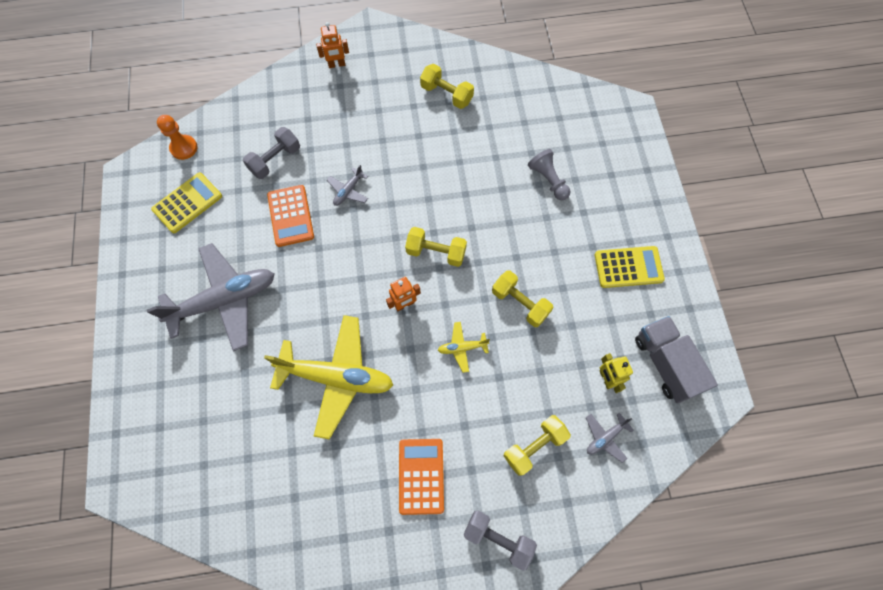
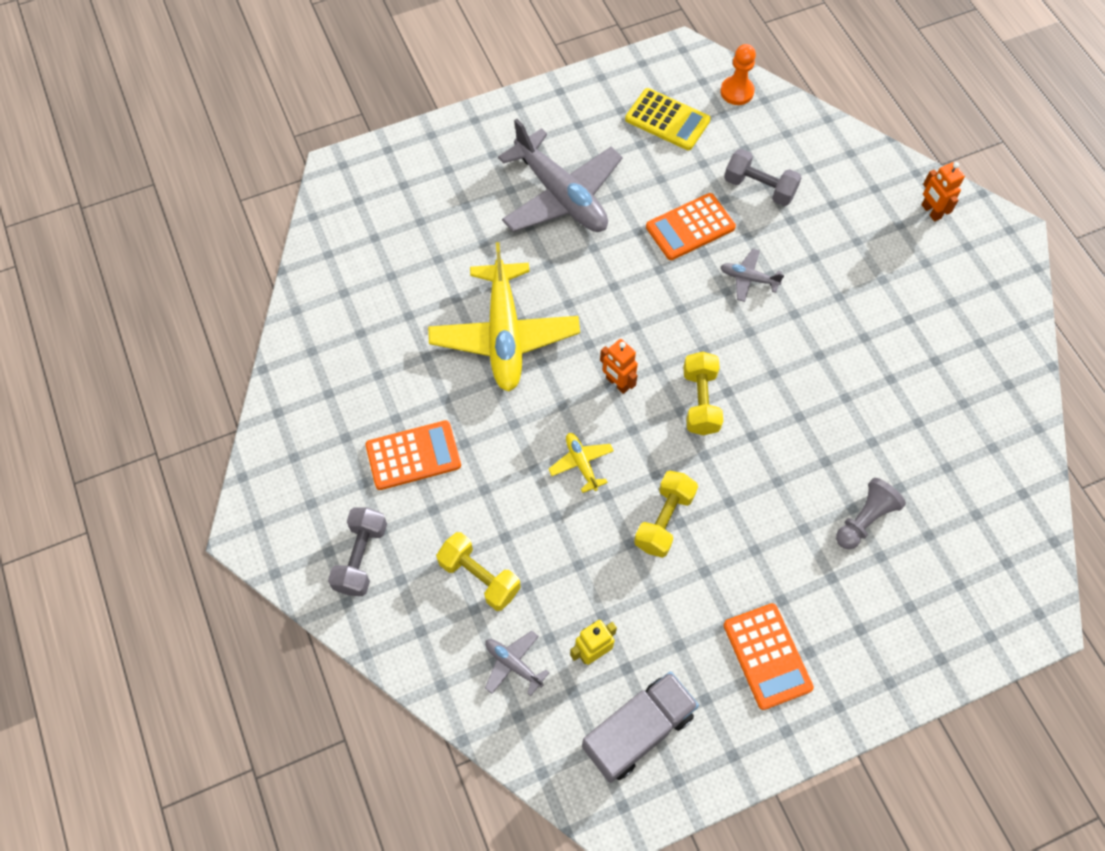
camera: 75 degrees right, 5 degrees down
yellow dumbbell [420,64,474,109] -> none
yellow calculator [595,246,665,288] -> orange calculator [723,603,814,710]

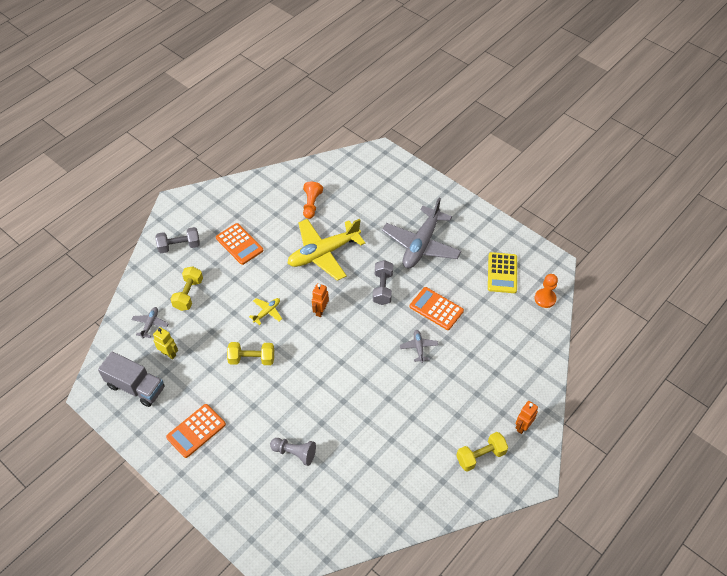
camera: 65 degrees right, 10 degrees down
yellow dumbbell [683,352,723,435] -> yellow dumbbell moved to [456,432,508,472]
grey dumbbell [724,149,802,206] -> grey dumbbell moved to [373,260,393,305]
none -> orange pawn [303,182,323,219]

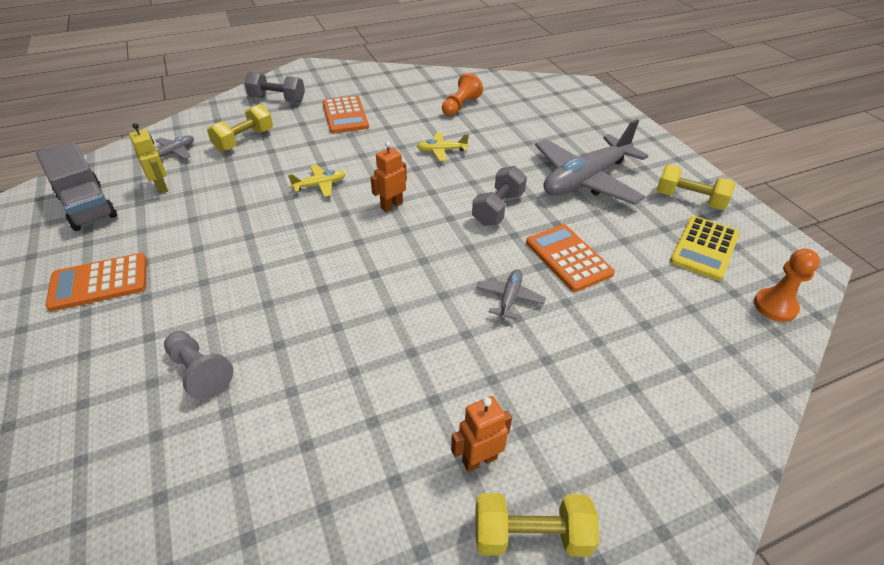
camera: 25 degrees right, 10 degrees down
yellow dumbbell [227,342,274,365] -> yellow dumbbell moved to [657,164,736,210]
yellow plane [287,219,365,281] -> yellow plane [417,132,469,161], size x0.43
orange robot [516,401,538,434] -> orange robot moved to [451,396,512,472]

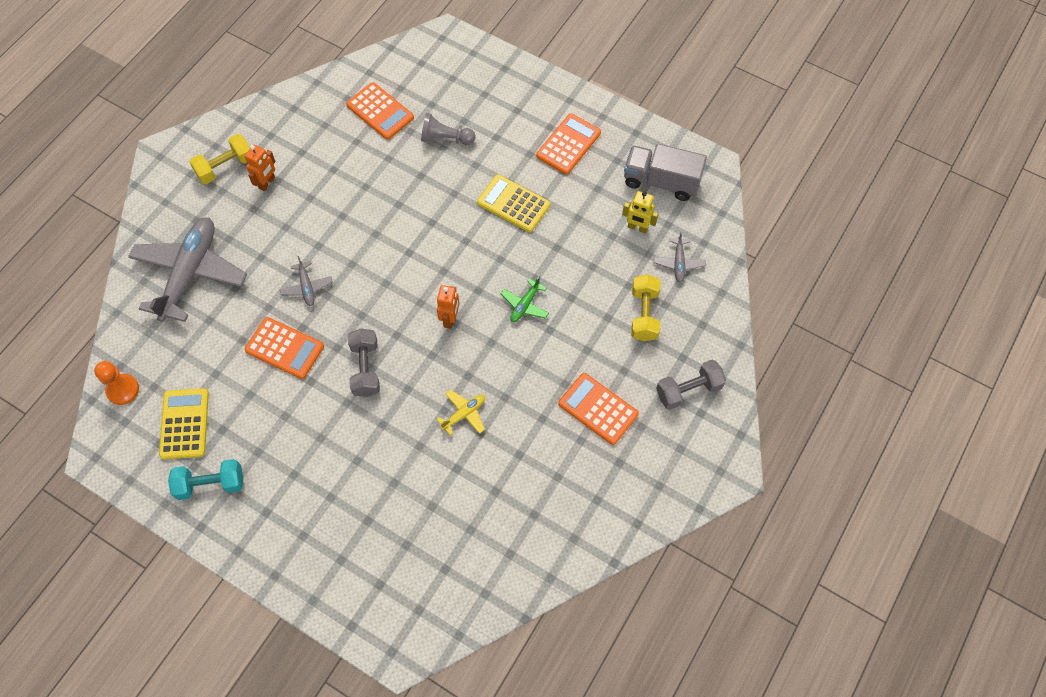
camera: 145 degrees right, 20 degrees up
yellow plane [288,164,345,197] -> green plane [500,276,549,322]
orange pawn [442,73,483,116] -> none
grey plane [535,119,648,204] -> grey plane moved to [128,218,247,322]
yellow dumbbell [657,164,736,210] -> turquoise dumbbell [168,459,243,500]
none -> orange calculator [346,82,414,140]
none -> yellow calculator [477,174,550,232]

